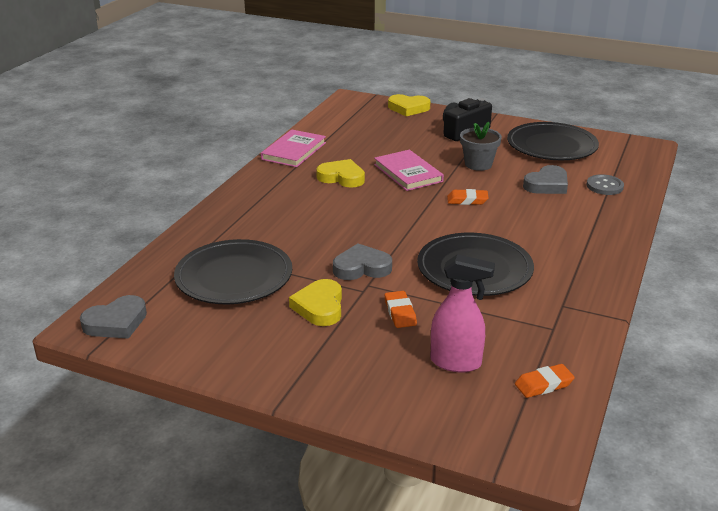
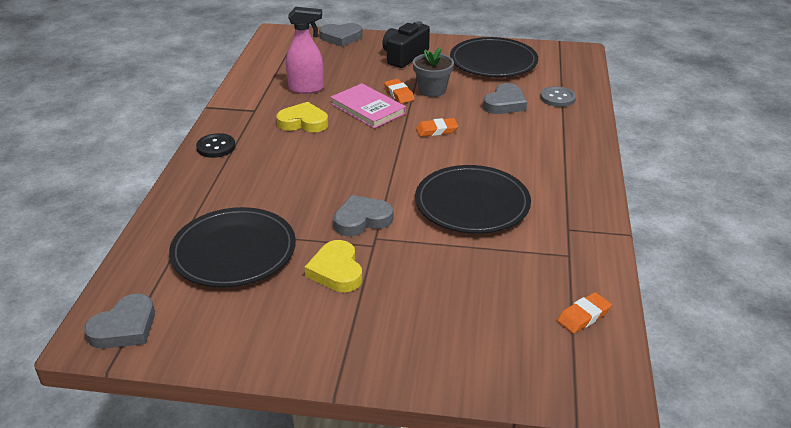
camera: 15 degrees left, 5 degrees up
pink book [261,129,326,167] -> none
orange eraser [385,291,417,328] -> orange eraser moved to [384,79,415,104]
yellow heart [388,94,430,116] -> grey heart [319,23,363,47]
pink spray bottle [431,254,495,373] -> pink spray bottle moved to [286,7,324,94]
none -> black button [196,133,236,158]

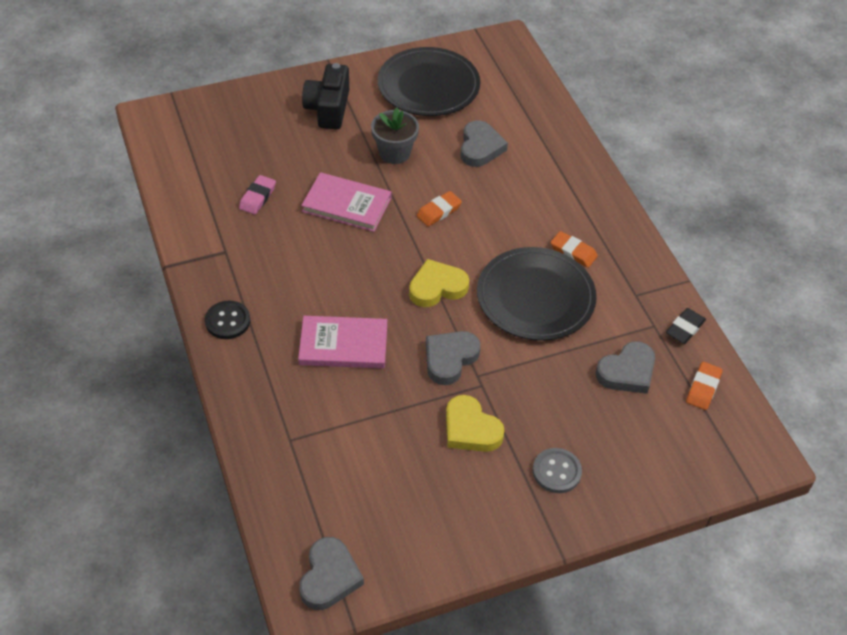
camera: 30 degrees left, 15 degrees up
black plate [169,207,296,288] -> none
yellow heart [276,102,328,132] -> yellow heart moved to [409,259,469,307]
pink spray bottle [286,7,324,94] -> pink eraser [239,175,276,215]
grey heart [319,23,363,47] -> grey heart moved to [596,341,655,394]
orange eraser [384,79,415,104] -> orange eraser moved to [550,231,598,268]
grey button [540,86,576,107] -> grey button moved to [533,448,582,493]
none -> pink book [298,316,387,368]
none -> black eraser [666,308,706,344]

